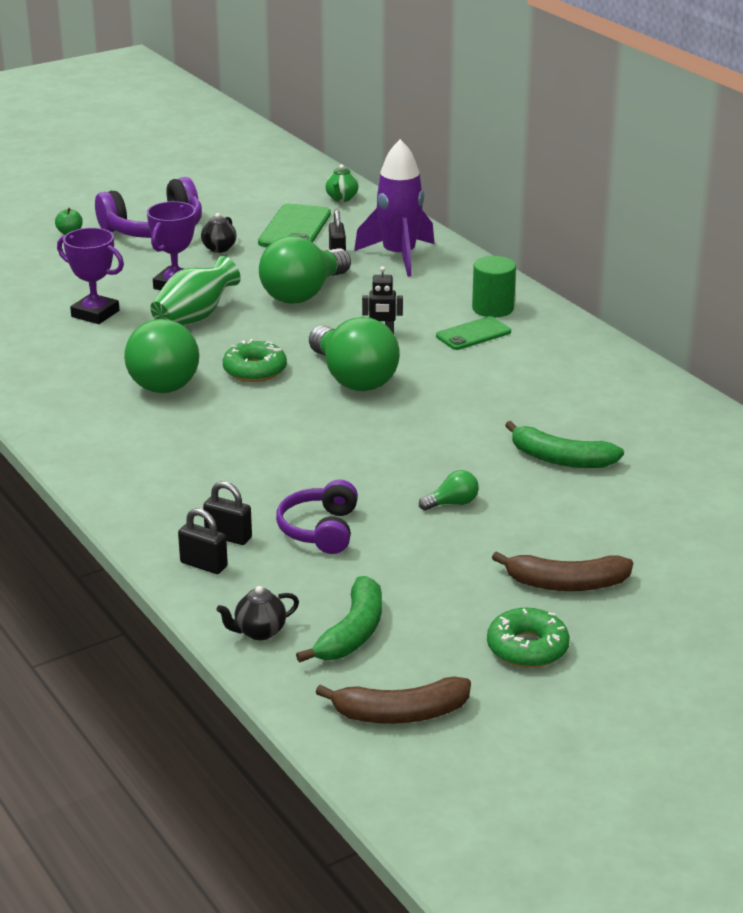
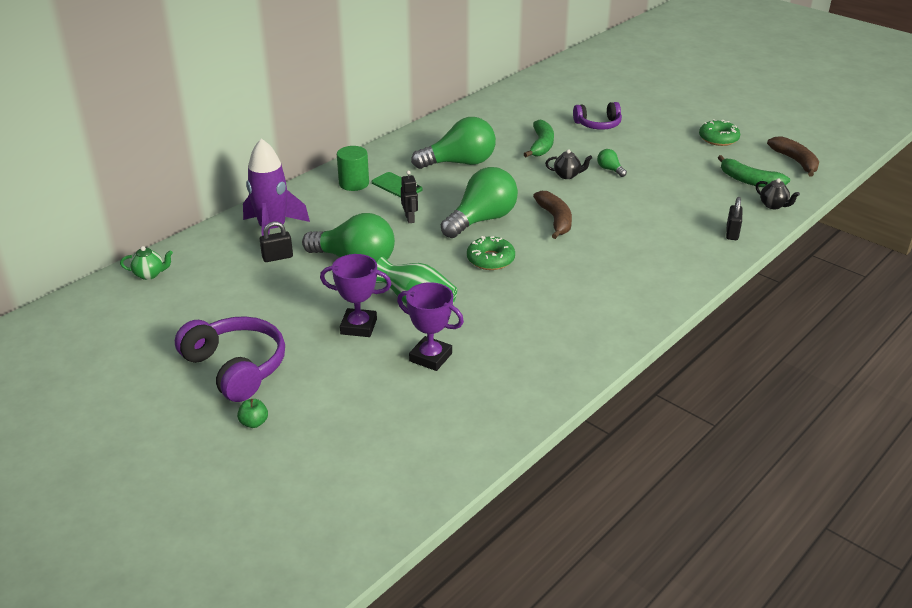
camera: 105 degrees left, 5 degrees up
purple trophy [57,228,124,324] -> purple trophy turned 75 degrees counterclockwise [397,282,464,371]
green light bulb [124,319,199,393] -> green light bulb moved to [411,117,496,169]
black teapot [201,213,237,253] -> black teapot moved to [545,149,592,179]
black padlock [203,481,252,545] -> none
green phone [258,204,331,247] -> none
purple headphones [276,480,358,554] -> purple headphones moved to [573,102,622,130]
green banana [296,576,382,663] -> green banana turned 150 degrees counterclockwise [718,155,790,187]
brown banana [492,551,633,591] -> brown banana moved to [533,191,572,239]

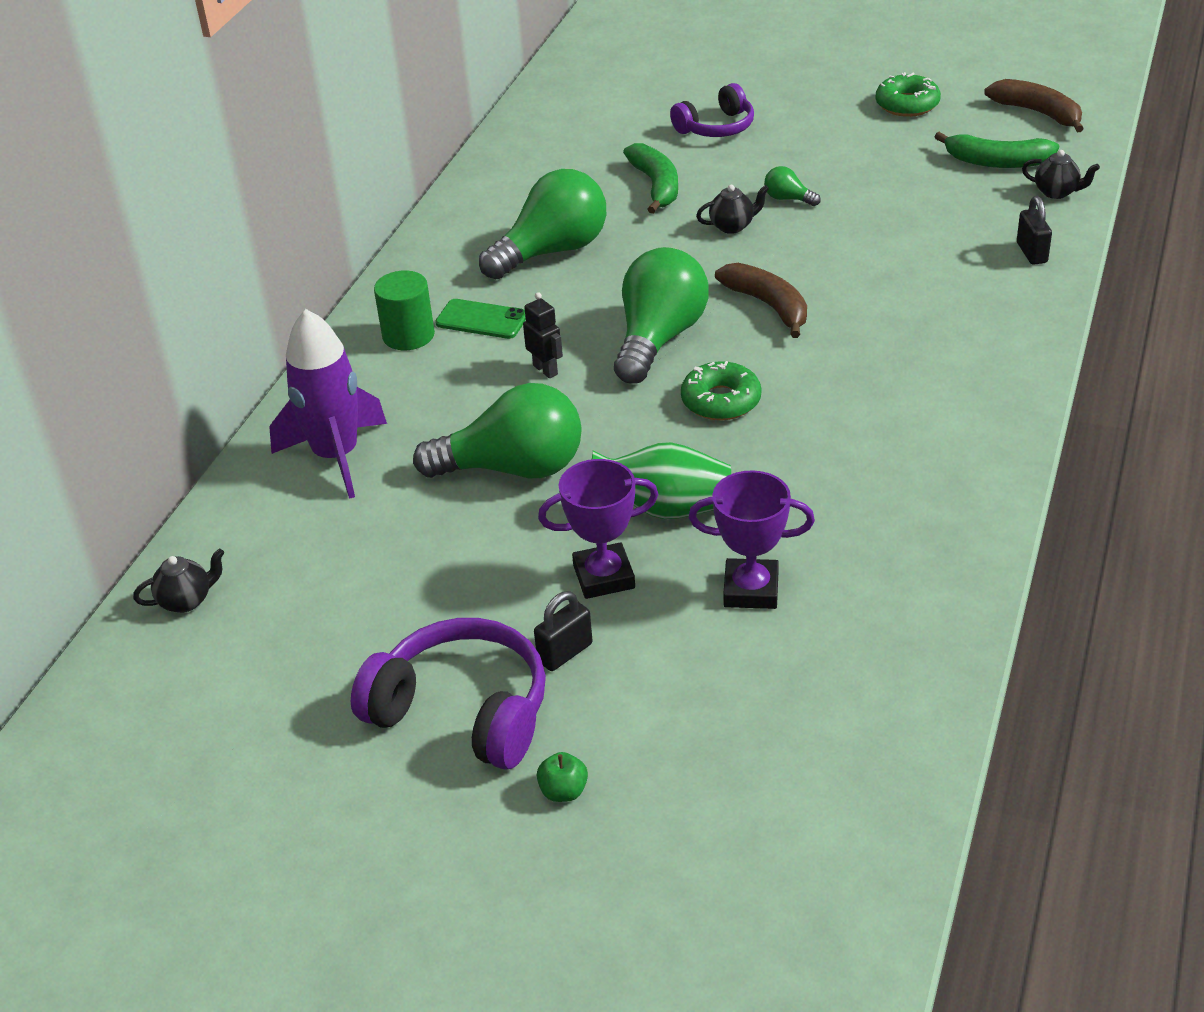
camera: 20 degrees left, 5 degrees up
green teapot [120,246,173,280] -> black teapot [133,548,225,613]
black padlock [260,221,293,262] -> black padlock moved to [534,591,592,671]

